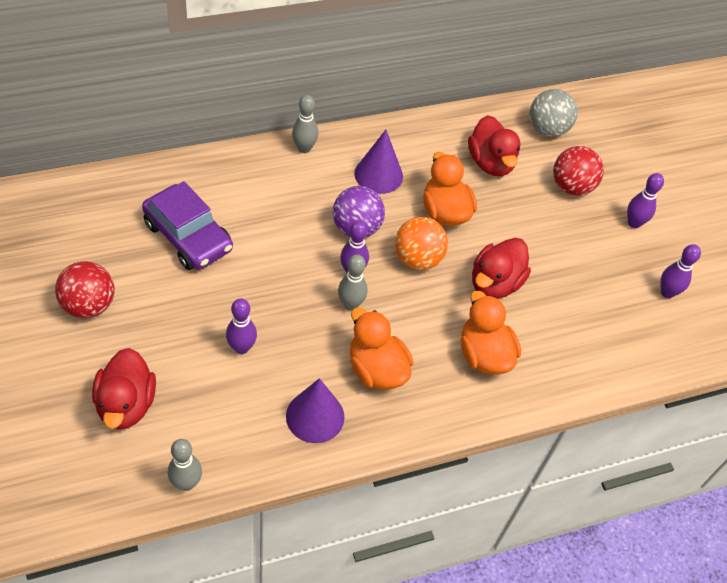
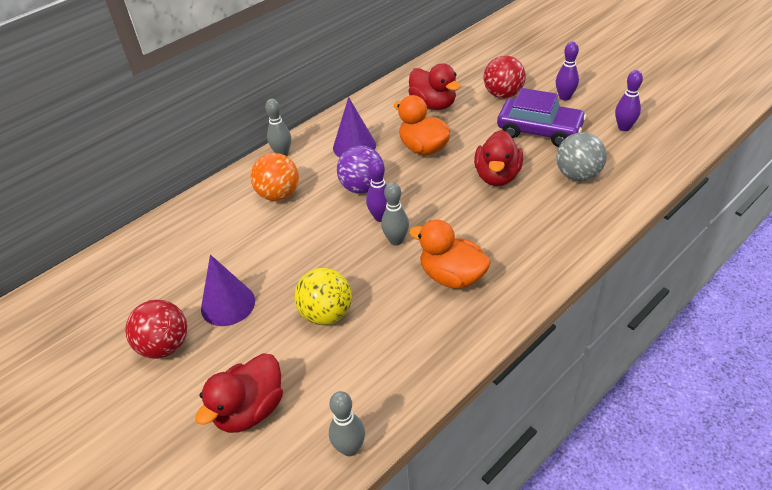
camera: 15 degrees left, 10 degrees down
red duck [92,348,156,429] -> red duck turned 60 degrees clockwise [195,353,283,433]
purple car [142,181,233,270] -> purple car moved to [497,88,587,147]
purple bowling pin [226,298,257,354] -> yellow ball [294,268,352,325]
purple cone [286,378,345,443] -> purple cone moved to [201,255,255,326]
orange ball [395,217,448,270] -> orange ball moved to [250,153,299,201]
orange duck [461,291,521,375] -> none
grey ball [529,89,578,137] -> grey ball moved to [556,132,607,181]

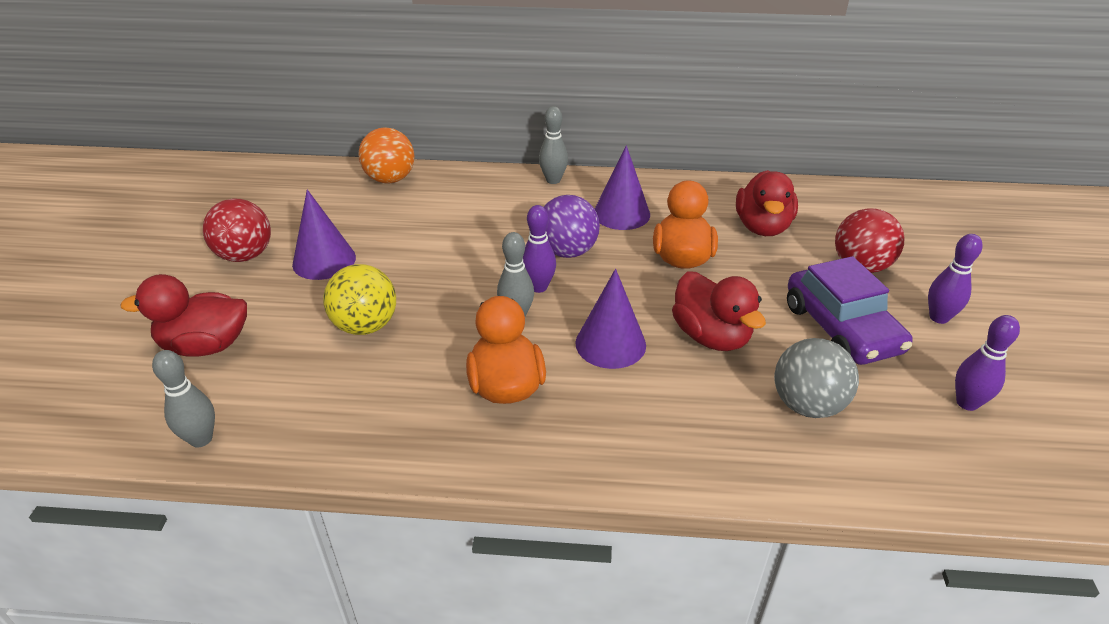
camera: 45 degrees right, 5 degrees down
orange ball [250,153,299,201] -> orange ball moved to [358,128,415,184]
red duck [474,130,523,186] -> red duck turned 90 degrees counterclockwise [672,271,766,351]
none -> purple cone [575,269,646,369]

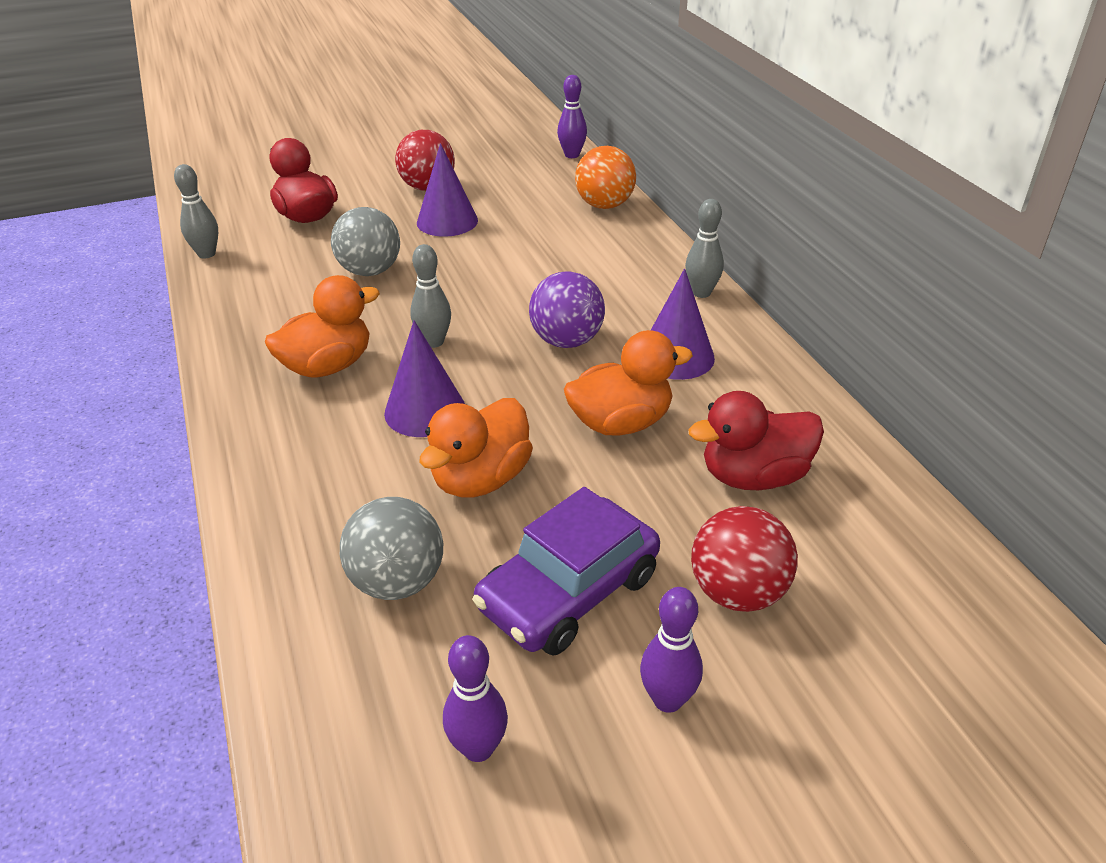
camera: 65 degrees right, 0 degrees up
yellow ball [323,264,396,335] -> grey ball [331,207,400,276]
purple bowling pin [523,205,556,293] -> purple bowling pin moved to [557,75,587,158]
red duck [672,271,766,351] -> orange duck [419,398,533,498]

